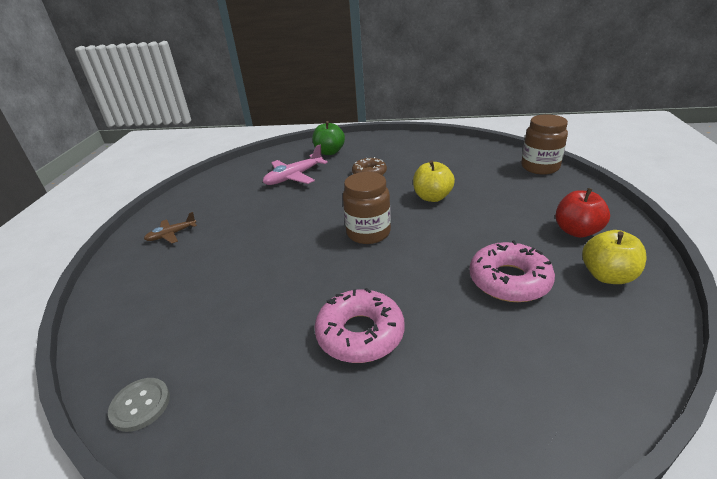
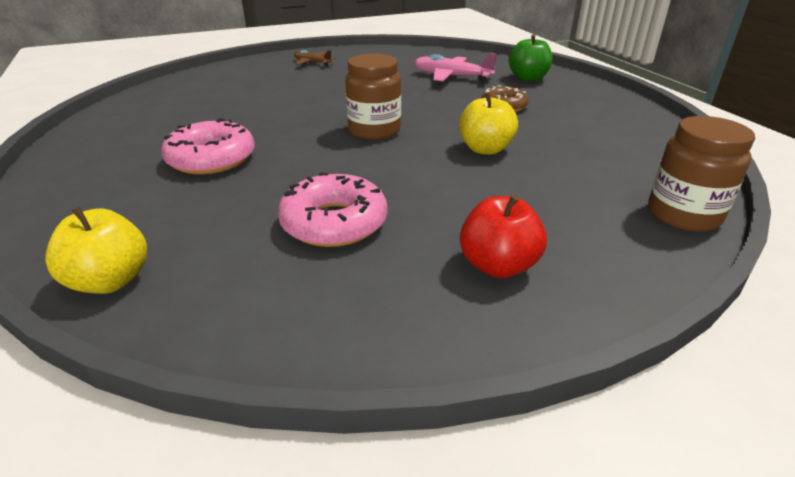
camera: 60 degrees right, 0 degrees up
grey button [108,378,170,432] -> none
yellow apple [582,230,647,284] -> yellow apple moved to [45,206,147,294]

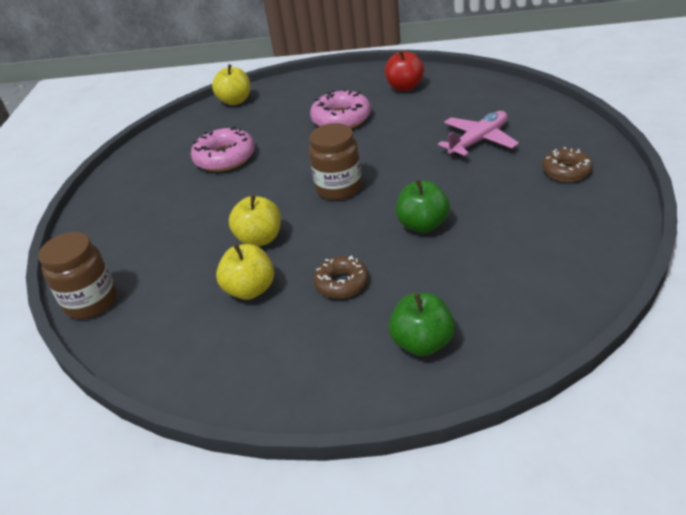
camera: 120 degrees right, 5 degrees up
brown plane [294,50,335,66] -> brown donut [542,147,593,182]
pink plane [414,53,497,81] -> pink plane moved to [438,111,519,156]
red apple [460,195,547,278] -> red apple moved to [385,50,424,91]
none -> yellow apple [216,244,274,300]
none -> green apple [396,179,450,233]

